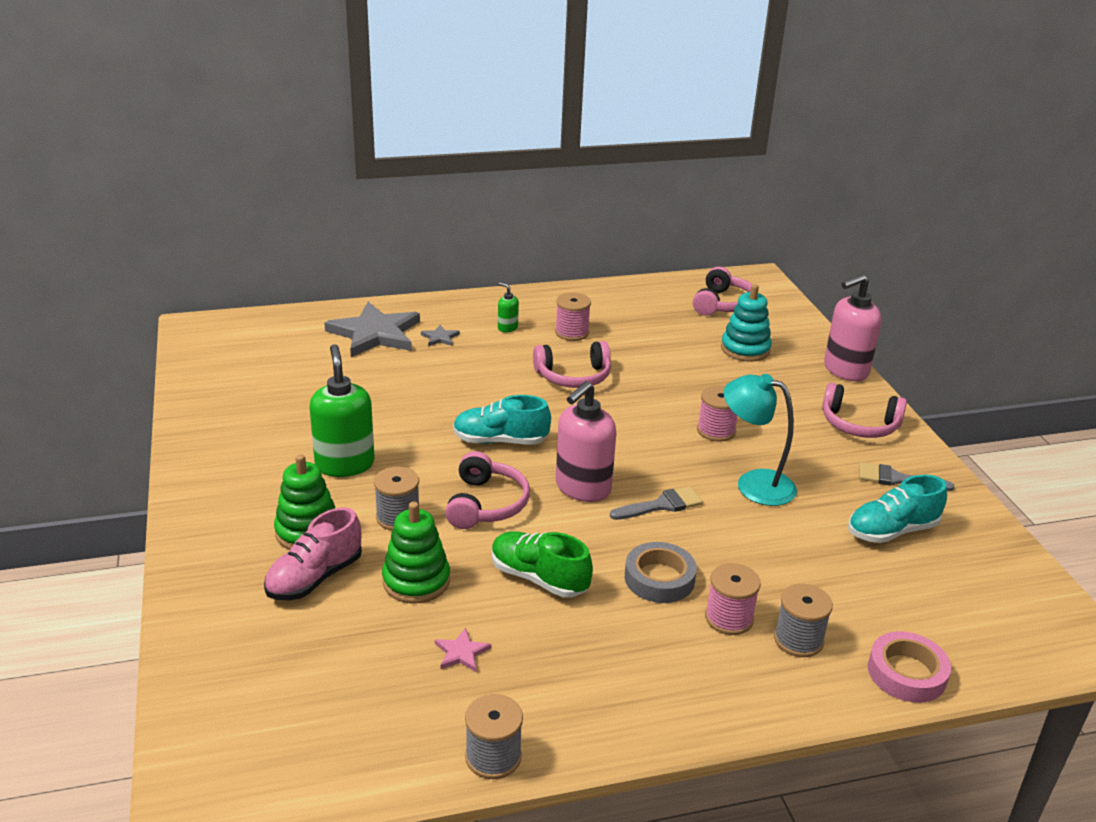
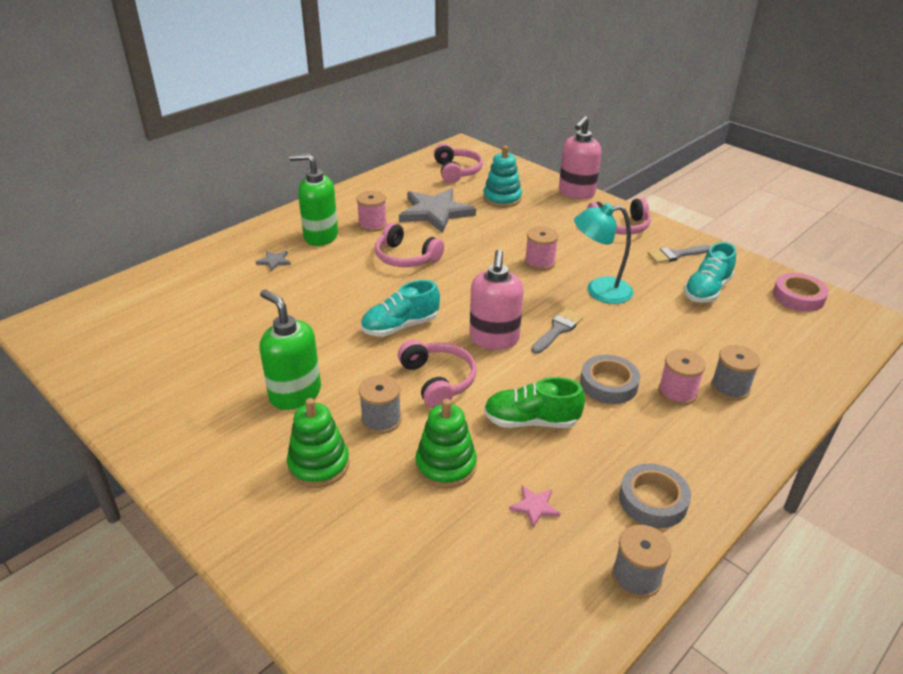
camera: 30 degrees left, 5 degrees up
pink shoe [264,507,362,600] -> none
grey star [324,302,420,357] -> grey star moved to [399,188,476,233]
green soap dispenser [498,282,519,332] -> green soap dispenser [289,153,338,246], size x2.13
pink headphones [533,341,611,388] -> pink headphones turned 75 degrees clockwise [375,223,444,267]
pink tape [868,631,951,703] -> pink tape moved to [773,273,829,312]
none -> grey tape [619,463,691,528]

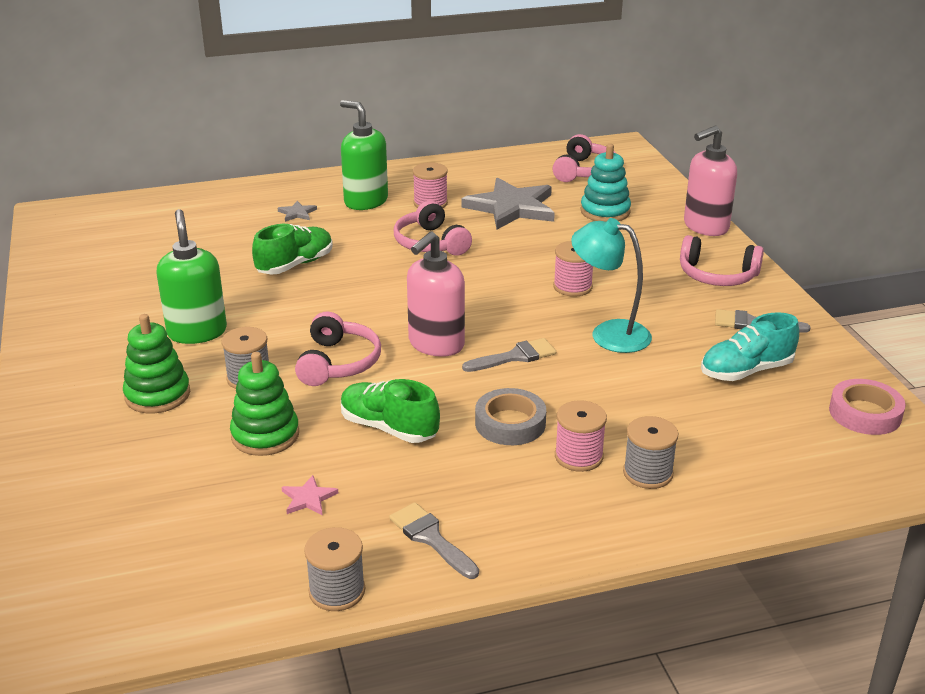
camera: 30 degrees right, 5 degrees down
turquoise shoe [361,280,440,337] -> none
grey tape [619,463,691,528] -> grey brush [389,502,479,579]
none -> green shoe [252,224,333,274]

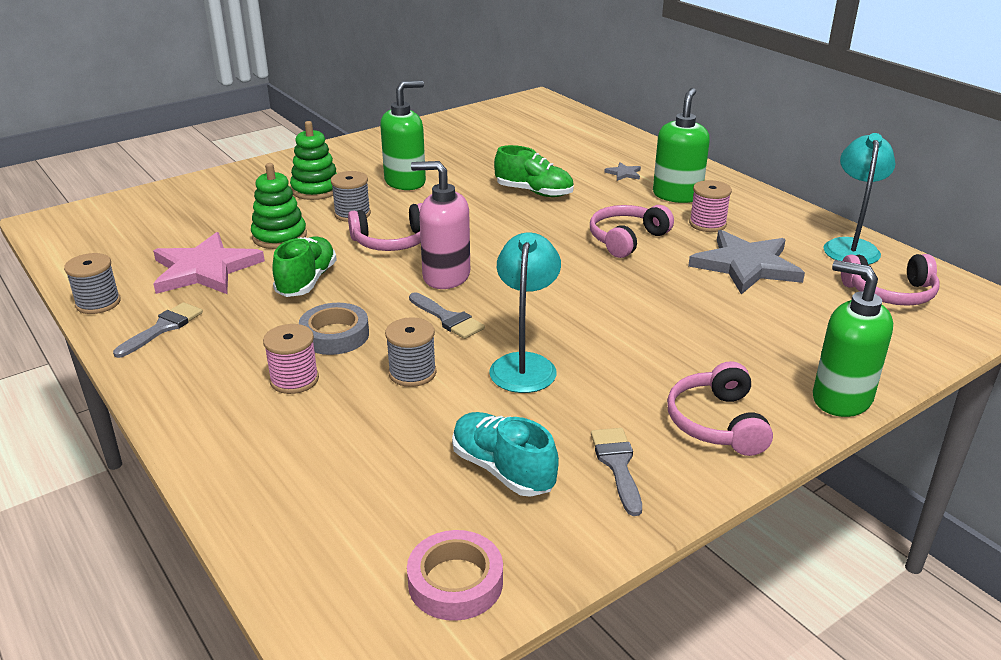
camera: 70 degrees right, 0 degrees up
pink star [281,475,338,515] -> pink star [153,232,265,294], size x2.47
pink spool [553,241,593,297] -> none
turquoise stacking toy [581,144,631,222] -> none
grey spool [623,416,679,489] -> grey spool moved to [385,317,436,387]
pink soap dispenser [684,126,737,236] -> green soap dispenser [813,260,893,417]
none -> turquoise lamp [823,133,896,265]

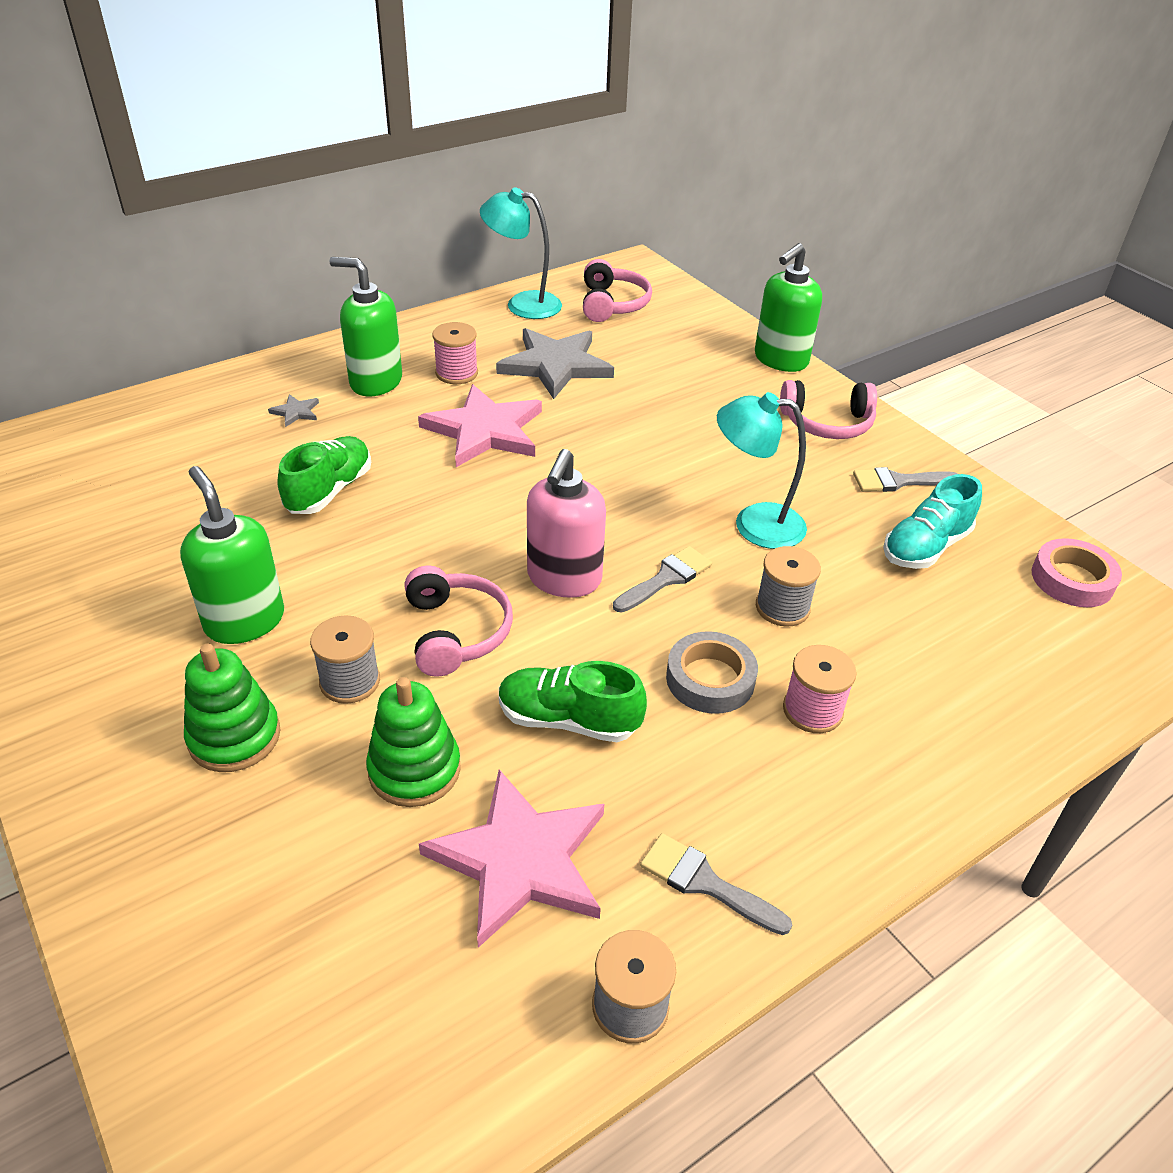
camera: 90 degrees left, 10 degrees up
pink headphones [590,205,674,258] -> pink star [418,384,542,467]

